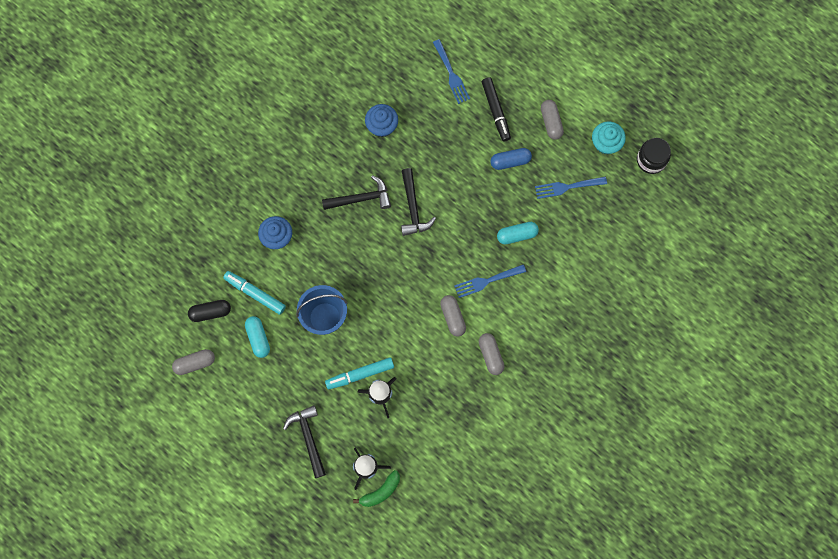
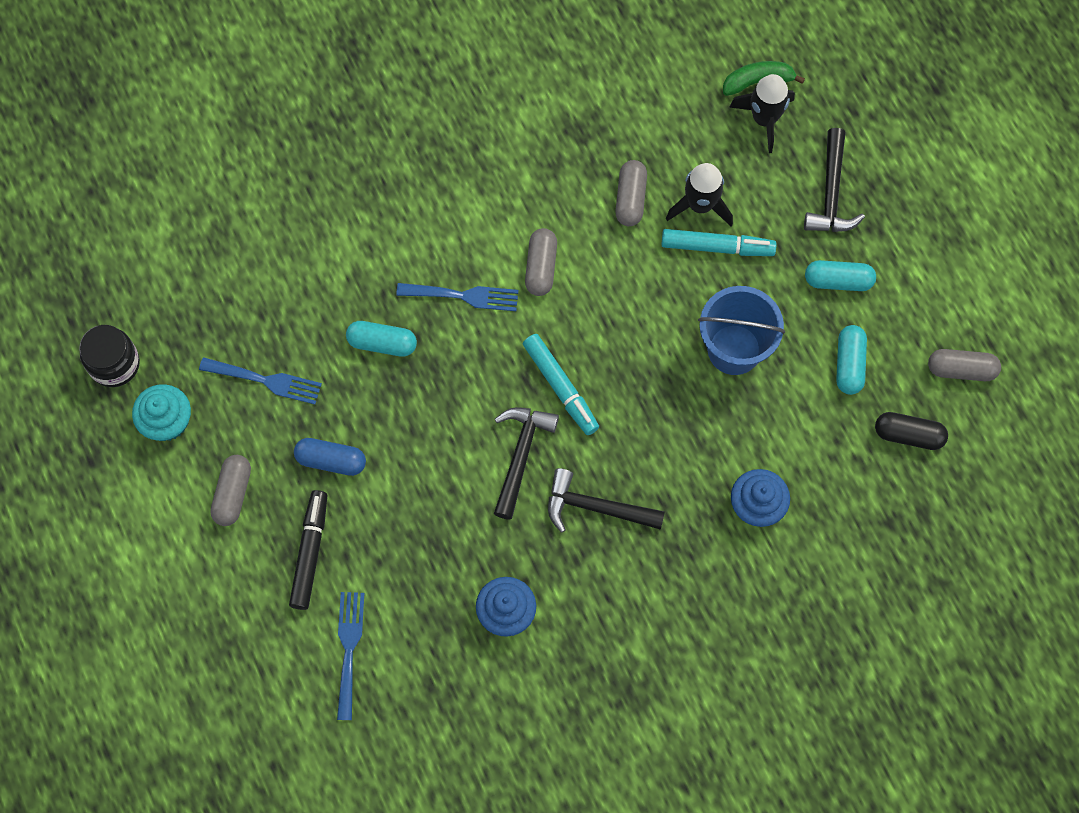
camera: 155 degrees left, 5 degrees down
turquoise marker [223,271,286,315] -> turquoise marker moved to [523,334,599,435]
grey capsule [479,333,505,375] -> grey capsule moved to [615,160,647,226]
none -> turquoise capsule [805,260,876,291]

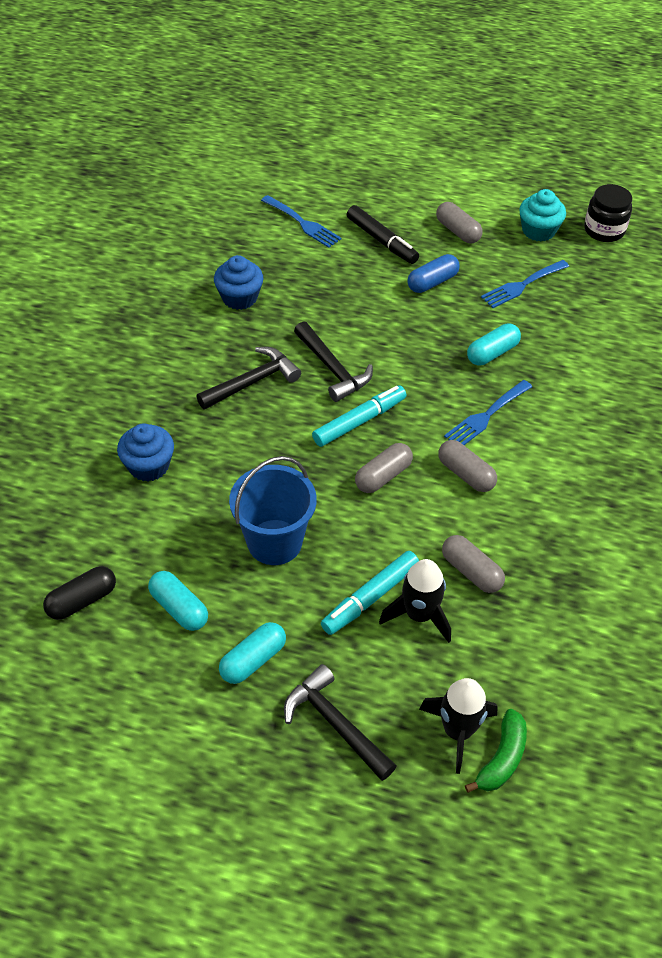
camera: 130 degrees right, 20 degrees down
turquoise marker [523,334,599,435] -> turquoise marker turned 135 degrees clockwise [312,385,406,447]
grey capsule [928,349,1001,381] -> grey capsule moved to [355,443,413,493]

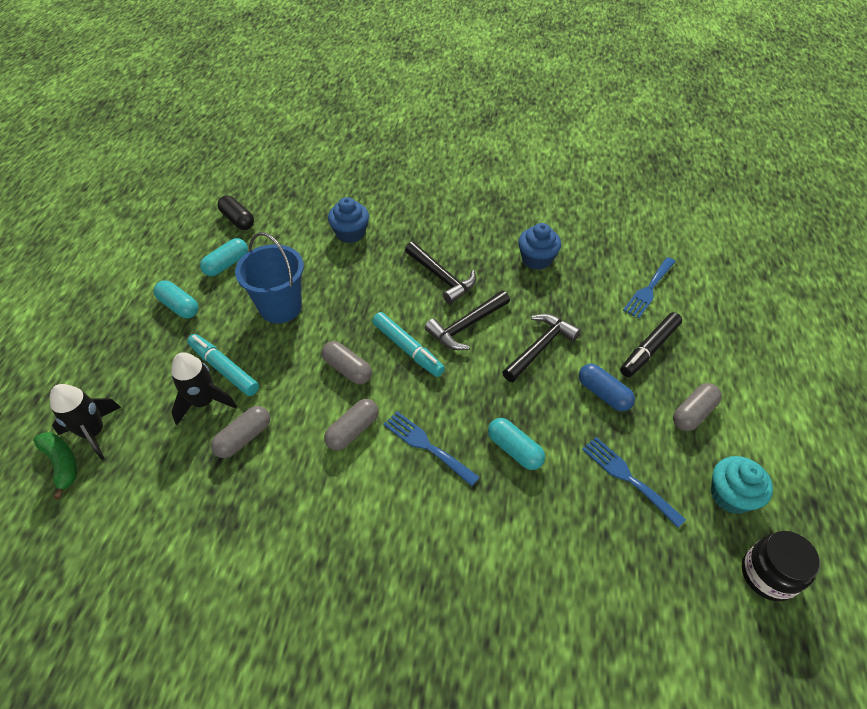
camera: 85 degrees right, 0 degrees up
black hammer [284,664,396,781] -> black hammer moved to [502,314,581,382]
green banana [465,709,527,793] -> green banana turned 150 degrees counterclockwise [33,432,77,499]

